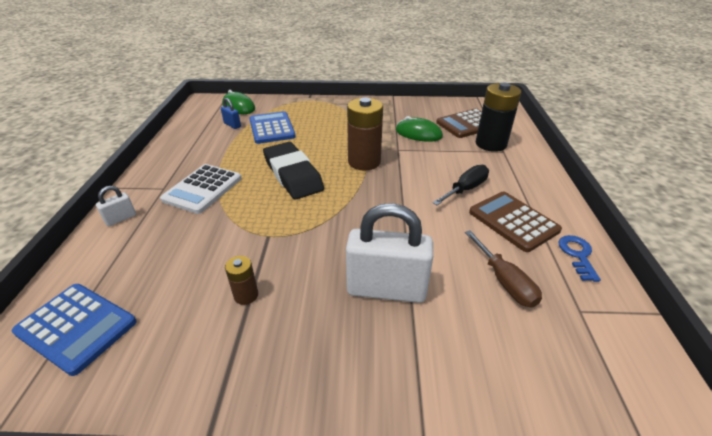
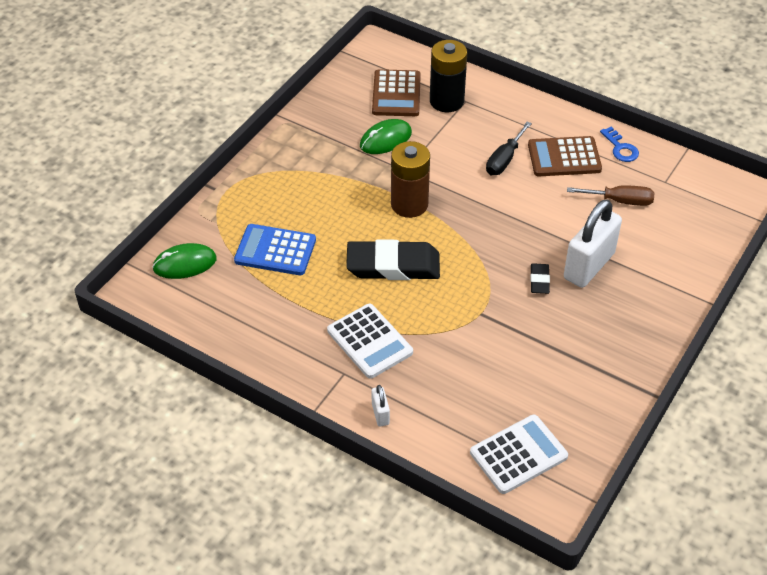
camera: 60 degrees left, 10 degrees up
blue calculator [12,284,137,376] -> white calculator [470,415,568,494]
blue padlock [221,98,241,129] -> none
brown battery [225,256,258,305] -> none
black screwdriver [432,165,489,205] -> black screwdriver turned 135 degrees counterclockwise [486,121,532,175]
blue key [559,235,601,282] -> blue key turned 150 degrees counterclockwise [600,127,639,162]
none -> black eraser [530,263,550,294]

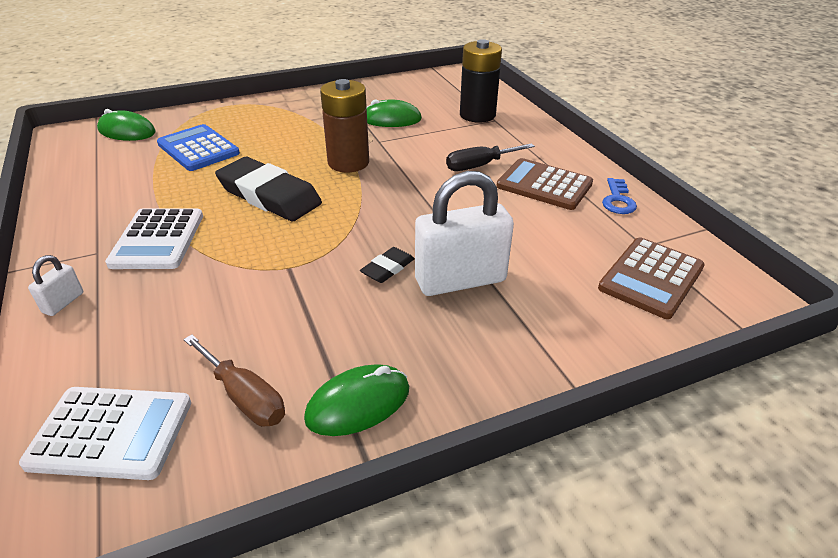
camera: 35 degrees right, 10 degrees down
brown calculator [372,69,421,116] -> brown calculator moved to [598,237,705,319]
brown screwdriver [567,185,654,206] -> brown screwdriver moved to [183,334,285,427]
none -> green mouse [304,364,409,436]

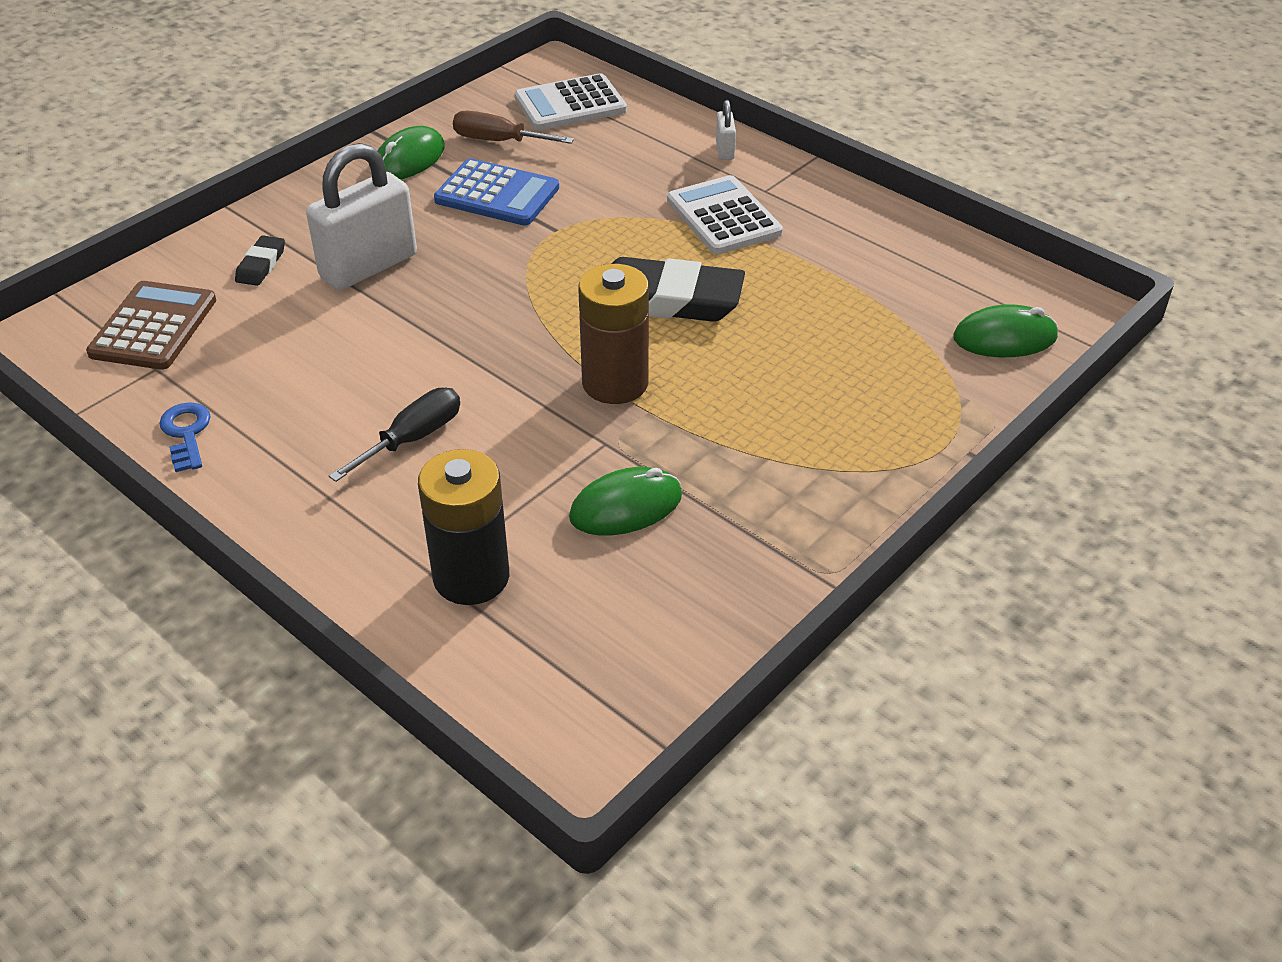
camera: 155 degrees right, 5 degrees up
blue calculator [157,124,240,171] -> blue calculator moved to [434,158,559,226]
black eraser [360,247,415,283] -> black eraser moved to [235,236,285,286]
brown calculator [496,158,593,210] -> none

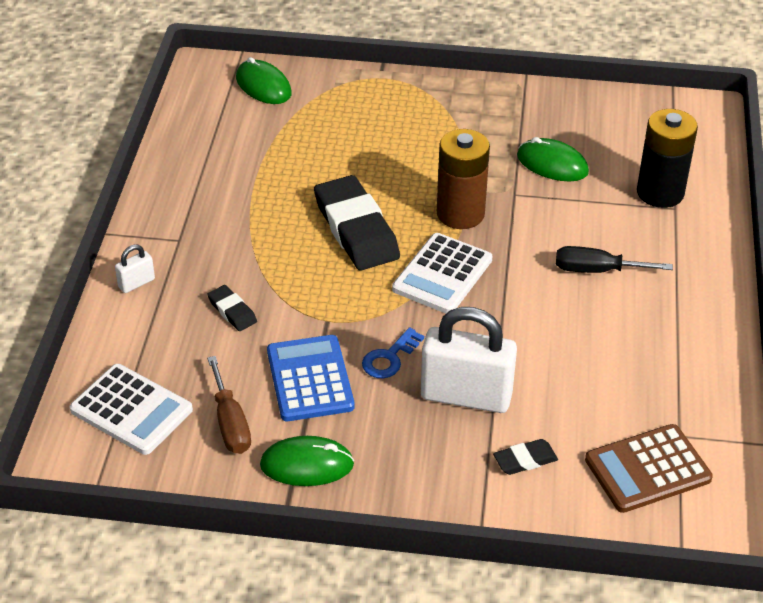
camera: 125 degrees left, 0 degrees up
blue key [159,402,211,472] -> blue key moved to [362,327,424,378]
white calculator [667,175,783,254] -> white calculator moved to [392,233,492,313]
none -> black eraser [207,285,257,331]

